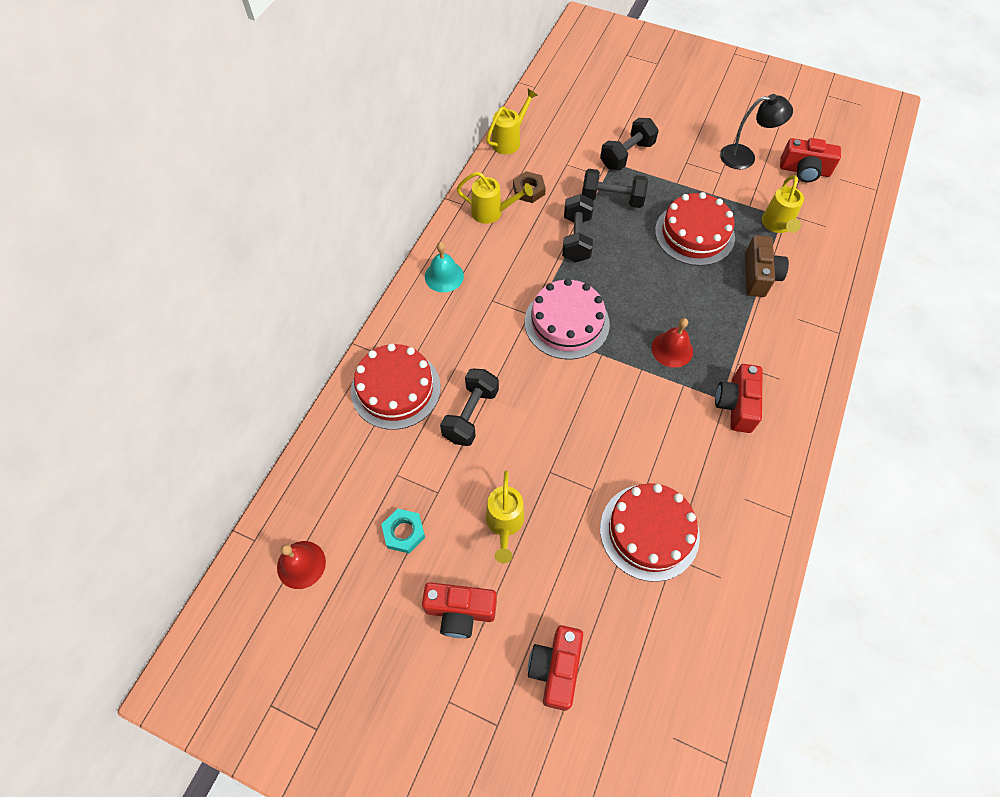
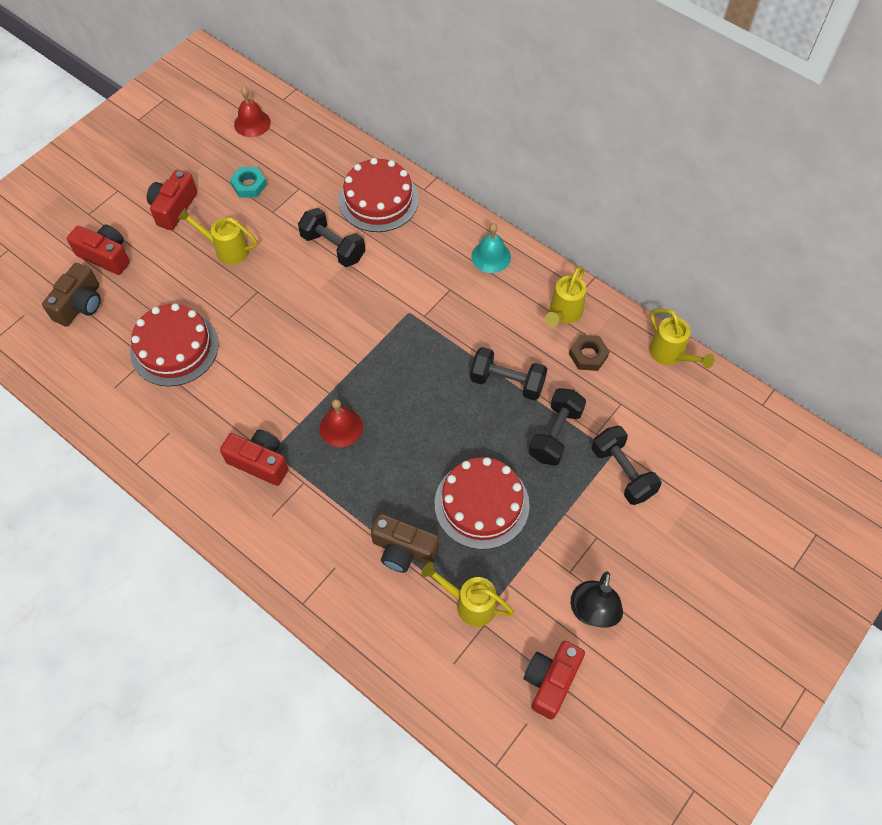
camera: 105 degrees right, 0 degrees up
pink cake [525,279,610,359] -> none
none -> brown camera [42,263,101,327]

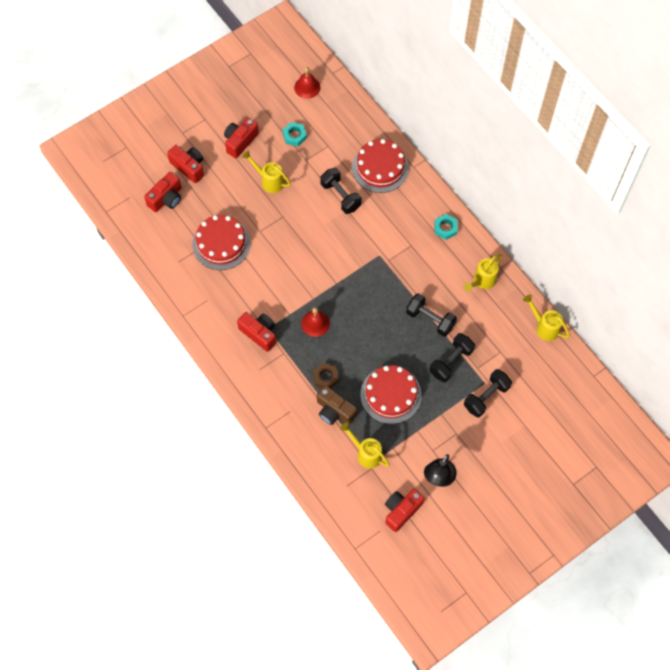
camera: 15 degrees right, 5 degrees up
brown camera [42,263,101,327] -> red camera [144,172,181,212]
turquoise bell [471,223,511,273] -> turquoise nut [434,214,458,240]
brown nut [569,335,610,371] -> brown nut moved to [313,362,339,388]
black dumbbell [592,426,662,505] -> black dumbbell turned 60 degrees clockwise [464,369,512,417]
yellow watering can [649,308,715,369] -> yellow watering can turned 150 degrees clockwise [523,294,570,341]

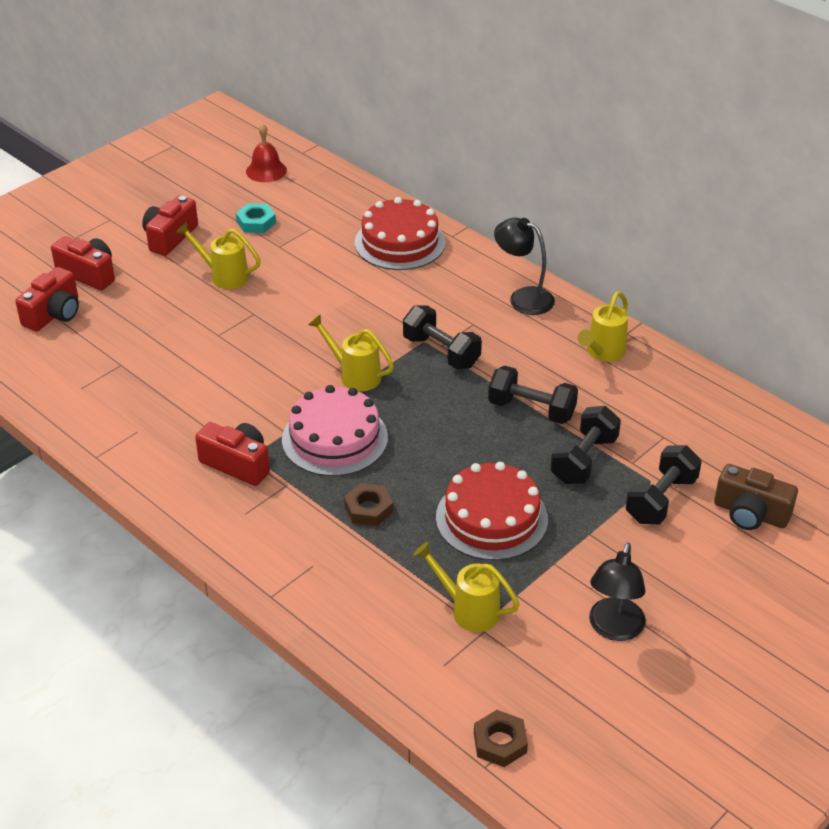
camera: 10 degrees left, 25 degrees down
red cake [192,215,251,270] -> none
red bell [301,307,330,337] -> pink cake [282,385,388,476]
brown camera [317,386,357,425] -> brown camera moved to [714,464,798,530]
black dumbbell [320,168,362,214] -> black dumbbell moved to [403,305,482,369]
red camera [385,489,425,532] -> none
turquoise nut [434,214,458,240] -> black lamp [494,218,555,315]
yellow watering can [523,294,570,341] -> yellow watering can moved to [308,315,394,391]
none -> brown nut [474,710,528,767]

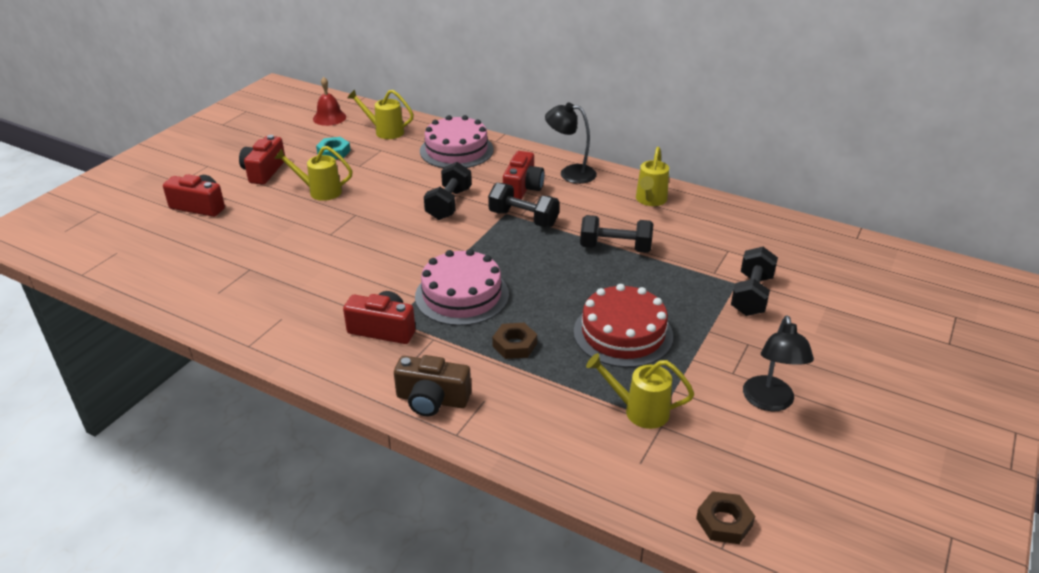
camera: 15 degrees left, 5 degrees down
red camera [15,267,79,332] -> red camera moved to [503,151,545,200]
yellow watering can [308,315,394,391] -> yellow watering can moved to [347,89,414,139]
red cake [355,197,446,270] -> pink cake [420,115,494,168]
black dumbbell [550,406,621,484] -> black dumbbell moved to [424,162,471,220]
brown camera [714,464,798,530] -> brown camera moved to [394,355,471,416]

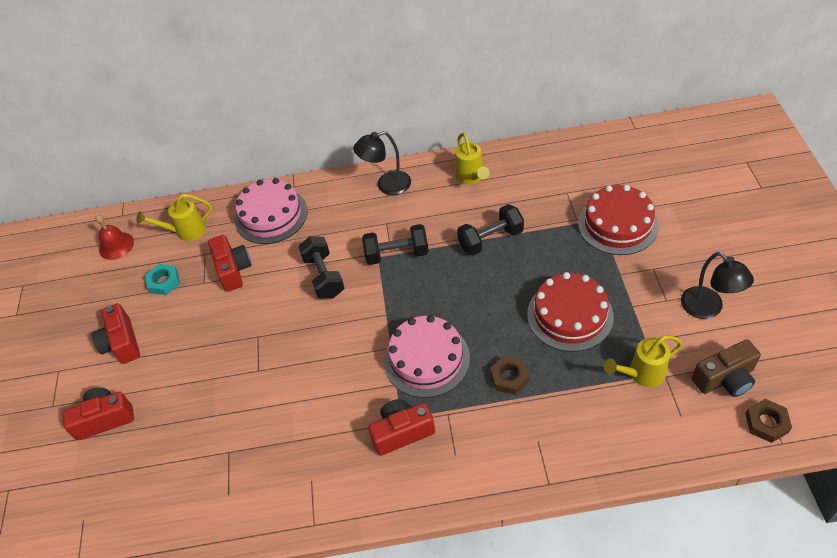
camera: 30 degrees left, 15 degrees up
yellow watering can [274,146,353,201] -> none
brown camera [394,355,471,416] -> brown camera moved to [692,340,761,397]
red camera [503,151,545,200] -> red camera moved to [208,235,252,292]
black dumbbell [731,247,778,316] -> red cake [578,185,659,255]

